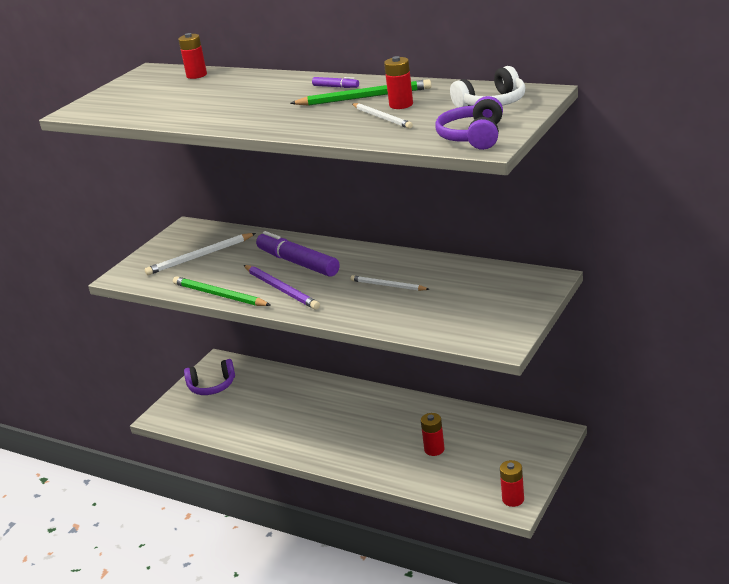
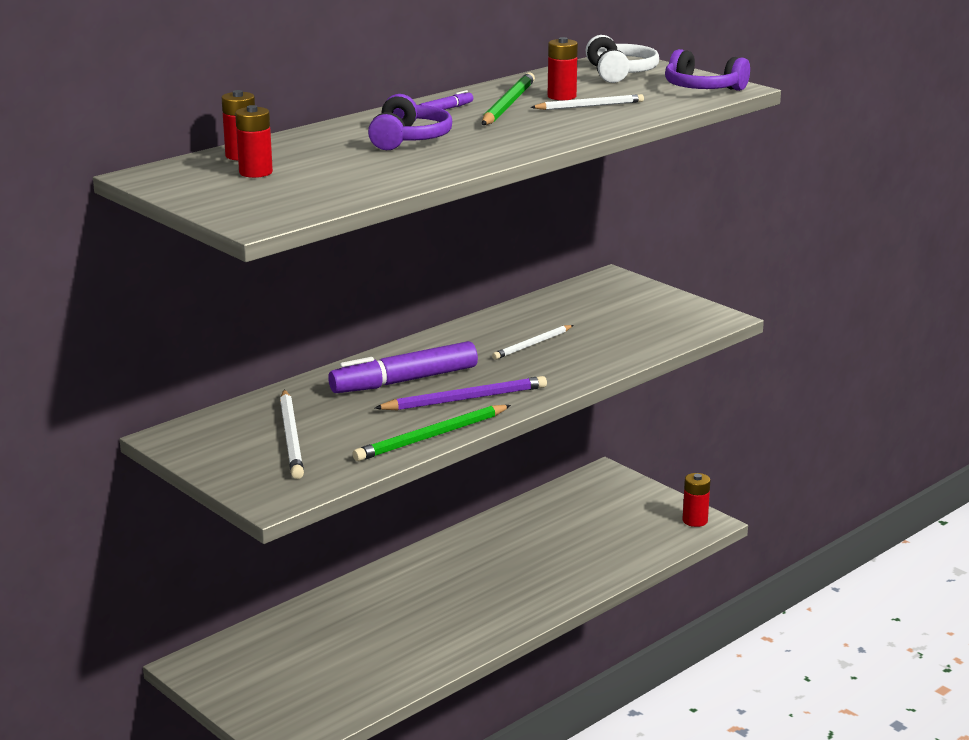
camera: 75 degrees left, 5 degrees down
purple headphones [184,359,235,395] -> purple headphones moved to [368,94,452,150]
red battery [421,413,445,456] -> red battery moved to [235,105,273,178]

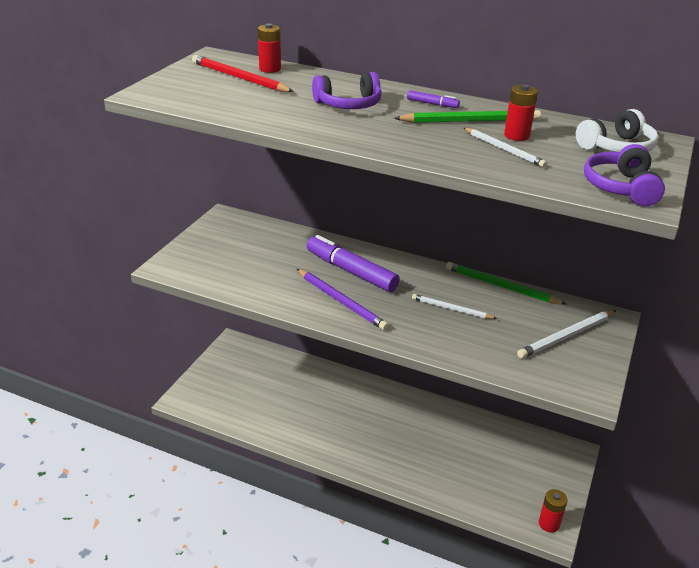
camera: 65 degrees right, 10 degrees up
red battery [235,105,273,178] -> red pencil [192,55,294,92]
white pencil [280,389,304,479] -> white pencil moved to [517,310,616,359]
green pencil [352,405,511,461] -> green pencil moved to [446,262,566,304]

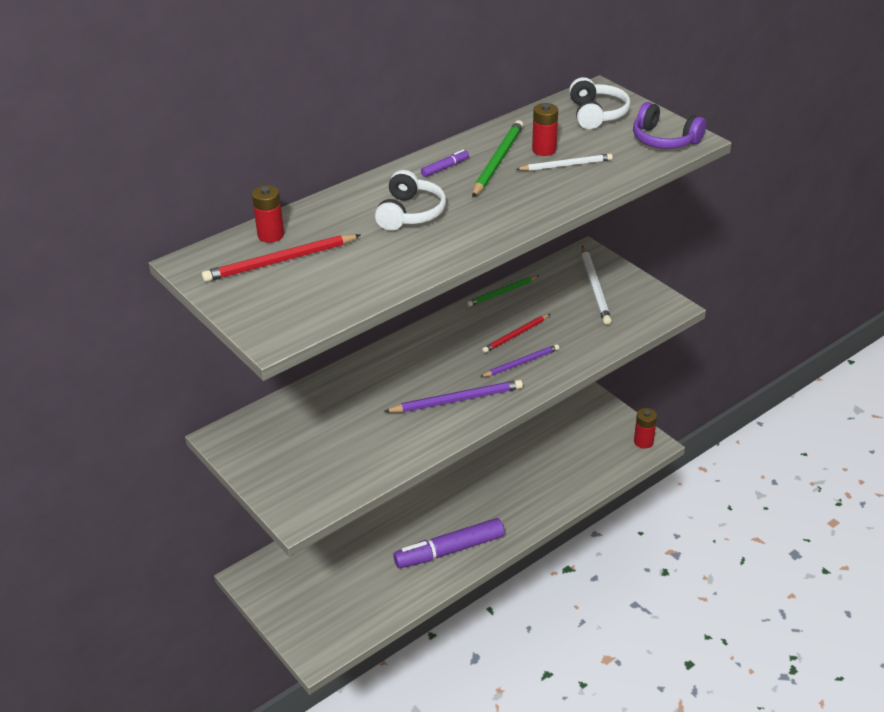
camera: 60 degrees left, 5 degrees up
purple marker [307,235,400,292] -> purple marker moved to [393,518,505,568]
purple headphones [312,72,382,109] -> white headphones [375,170,446,231]
white pencil [412,294,497,319] -> red pencil [482,314,550,353]
green pencil [446,262,566,304] -> green pencil [467,276,539,307], size x0.66
none -> purple pencil [481,344,559,377]

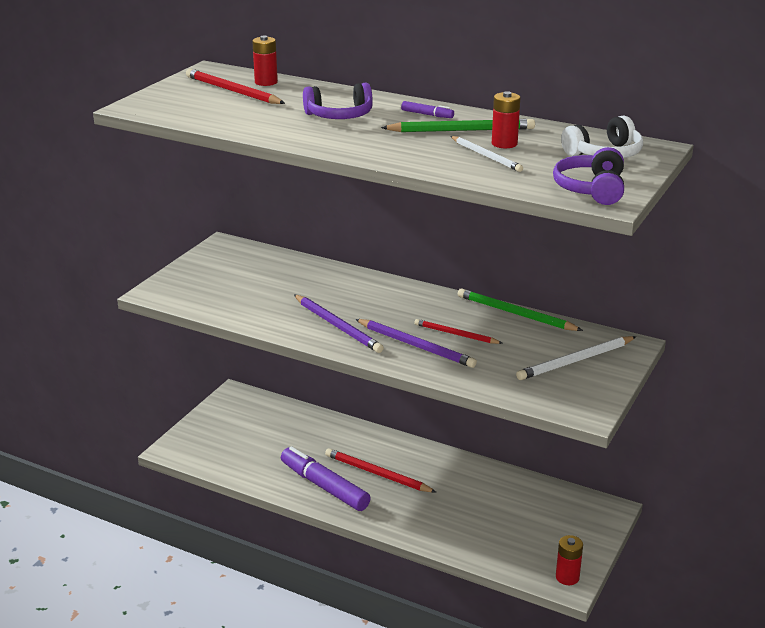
camera: 65 degrees right, 10 degrees down
white headphones [375,170,446,231] -> purple headphones [303,83,373,119]
green pencil [467,276,539,307] -> green pencil [458,288,583,331], size x1.50
purple pencil [481,344,559,377] -> purple pencil [355,319,477,368], size x1.50
none -> red pencil [325,448,436,492]

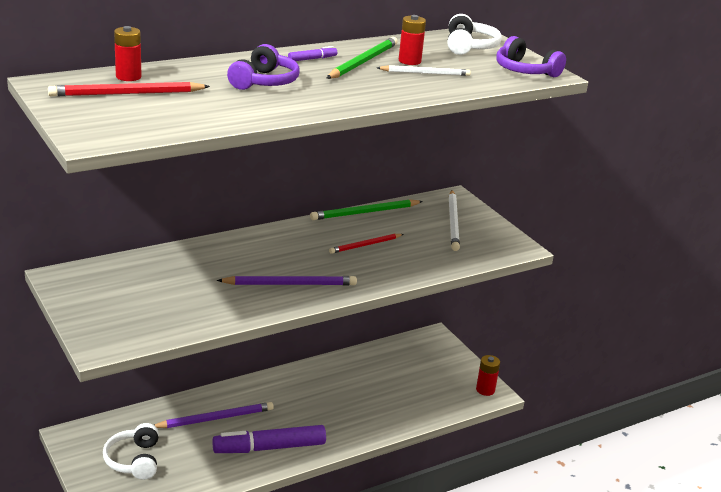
camera: 60 degrees left, 0 degrees up
red pencil [325,448,436,492] -> none
purple pencil [355,319,477,368] -> purple pencil moved to [154,402,274,428]
none -> white headphones [103,423,159,480]

